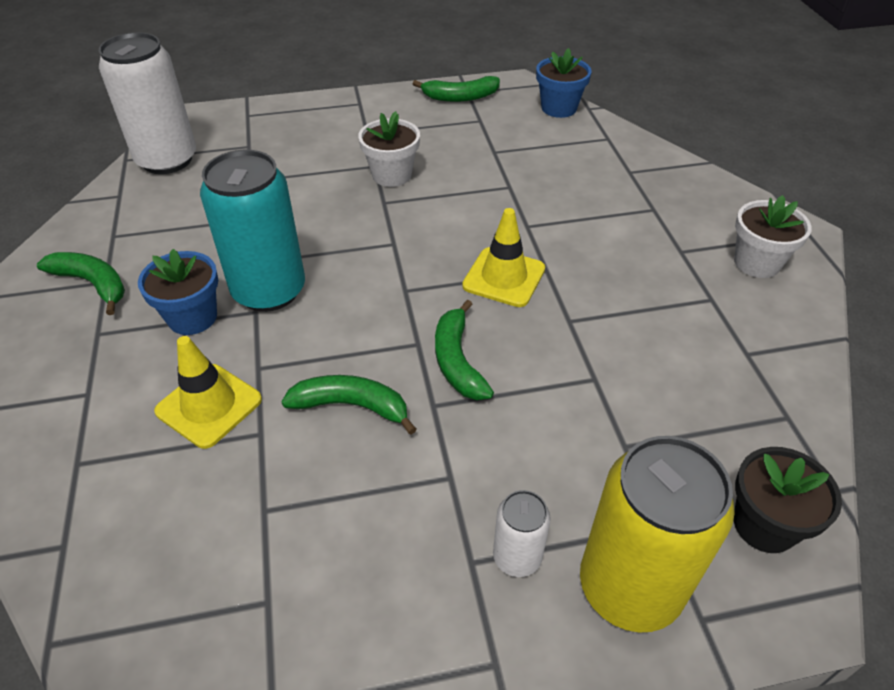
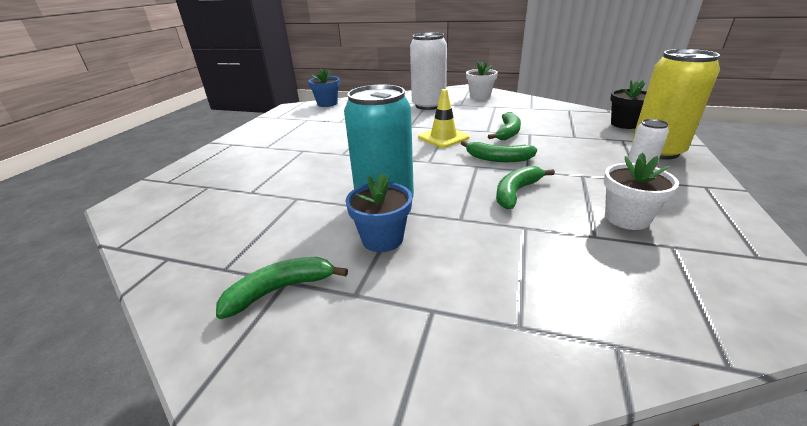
camera: 60 degrees left, 15 degrees down
white can [99,32,196,174] -> white can moved to [410,33,447,110]
yellow traffic cone [154,336,262,449] -> none
white flower pot [358,111,420,187] -> white flower pot moved to [604,153,679,230]
green banana [413,76,500,102] -> green banana moved to [488,112,521,140]

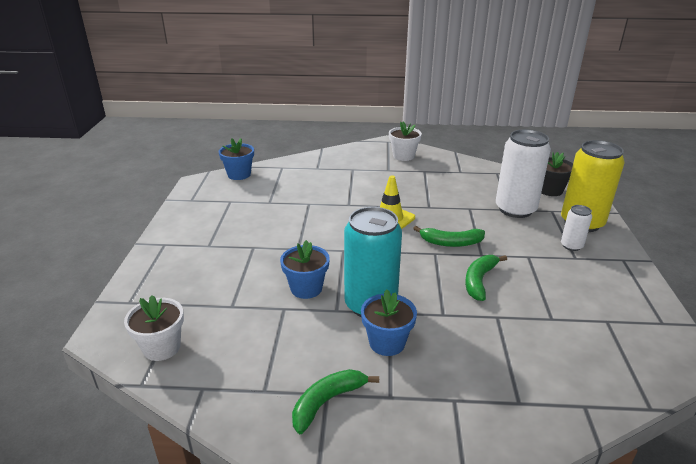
camera: 15 degrees left, 0 degrees up
white can [410,33,447,110] -> white can moved to [496,129,551,218]
green banana [488,112,521,140] -> none
white flower pot [604,153,679,230] -> white flower pot moved to [124,295,184,361]
none -> blue flower pot [280,240,330,299]

